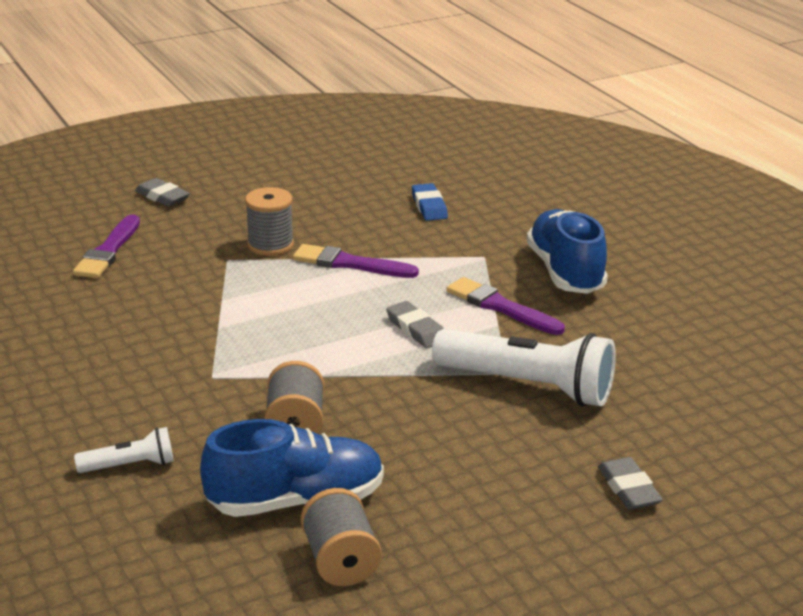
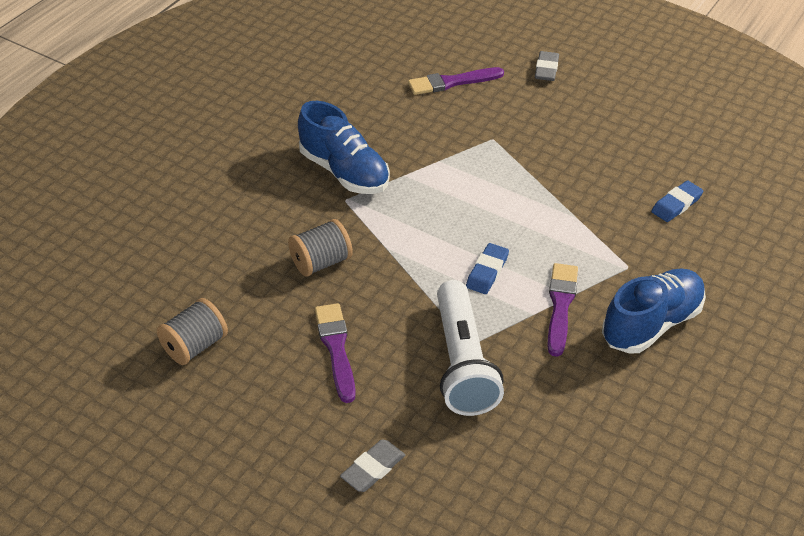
camera: 60 degrees right, 15 degrees up
white flashlight [74,427,174,473] -> none
blue shoe [200,419,384,517] -> blue shoe moved to [298,101,390,194]
grey spool [245,187,294,256] -> none
purple brush [293,244,419,278] -> purple brush moved to [315,303,356,403]
grey eraser [386,301,444,348] -> blue eraser [466,243,509,294]

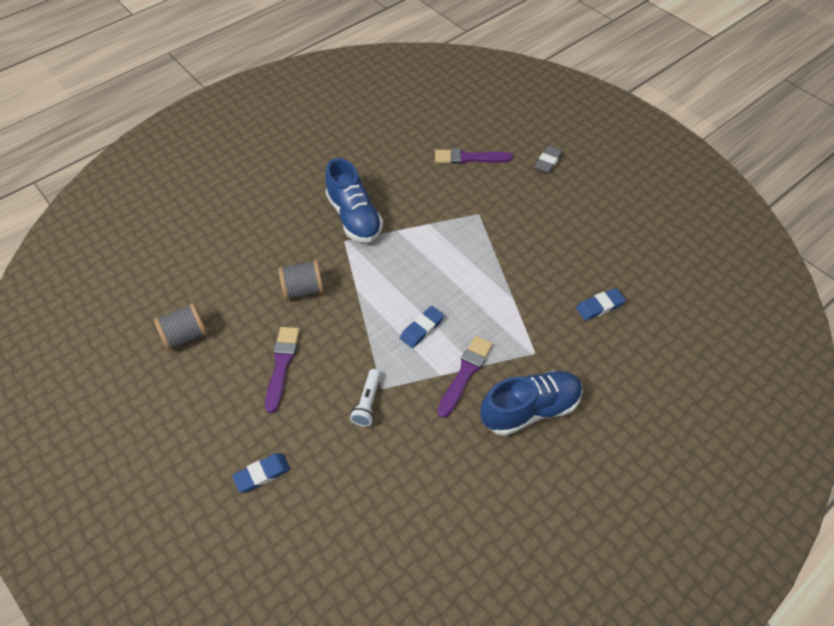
camera: 20 degrees right, 10 degrees up
grey eraser [340,439,405,492] -> blue eraser [232,453,291,493]
white flashlight [437,280,504,416] -> white flashlight [350,369,381,427], size x0.49

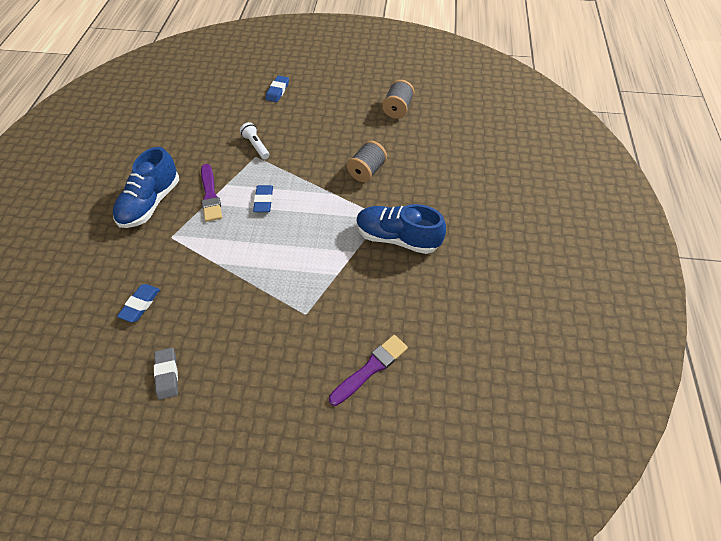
camera: 135 degrees right, 0 degrees up
purple brush [265,327,300,413] -> none
grey eraser [534,146,563,173] -> grey eraser moved to [154,348,178,400]

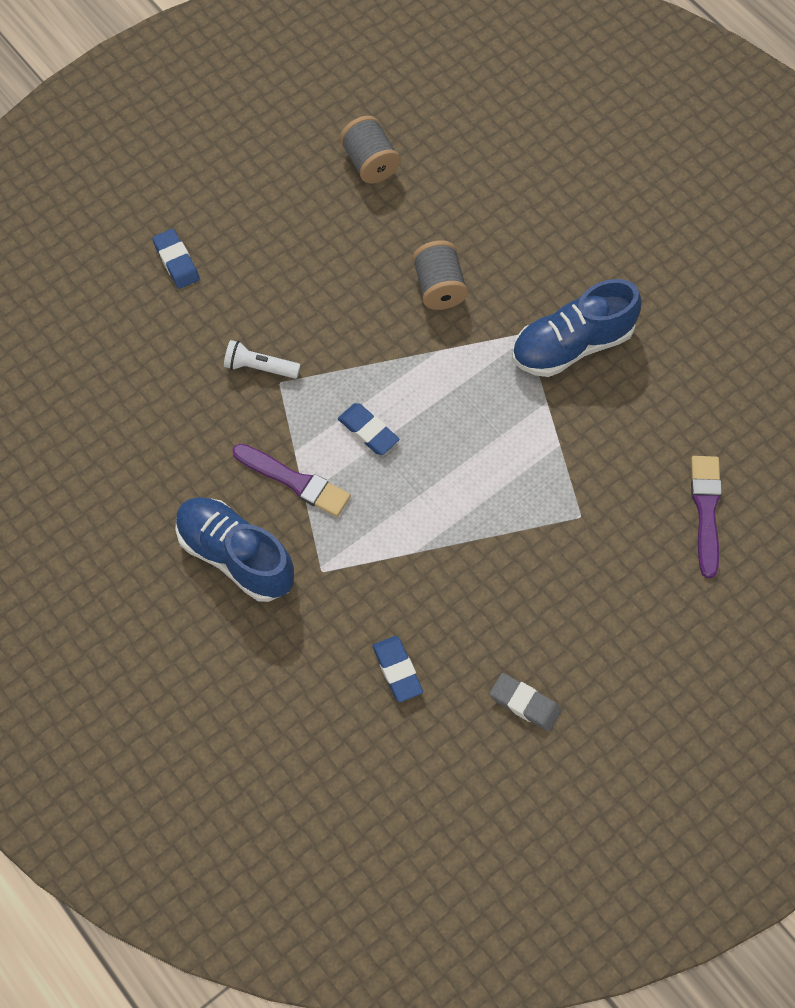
camera: 45 degrees left, 10 degrees up
blue shoe [113,147,179,228] -> blue shoe turned 150 degrees clockwise [175,497,294,602]

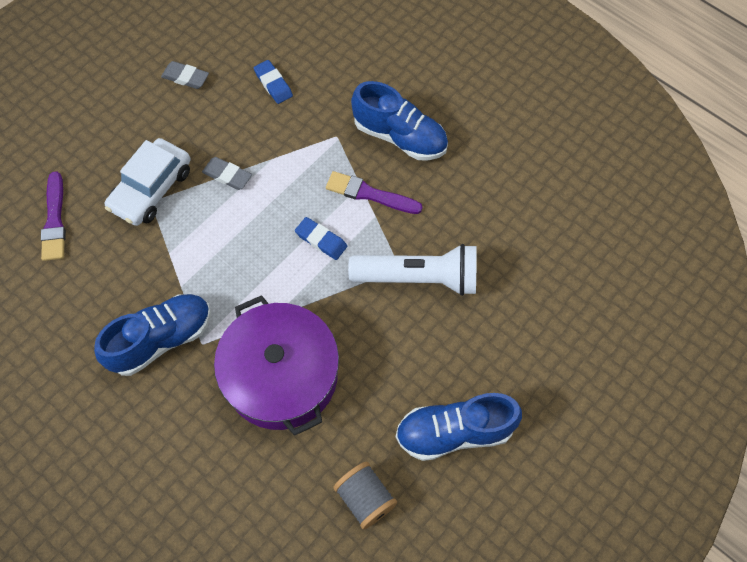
camera: 170 degrees right, 0 degrees up
blue eraser [152,229,200,289] -> none
white flashlight [224,340,301,379] -> white flashlight [348,244,477,296], size x2.05
grey spool [412,240,468,310] -> purple pot [214,295,339,436]
none -> white car [105,138,190,226]
none -> grey eraser [202,157,252,190]
none -> blue shoe [396,393,522,461]

